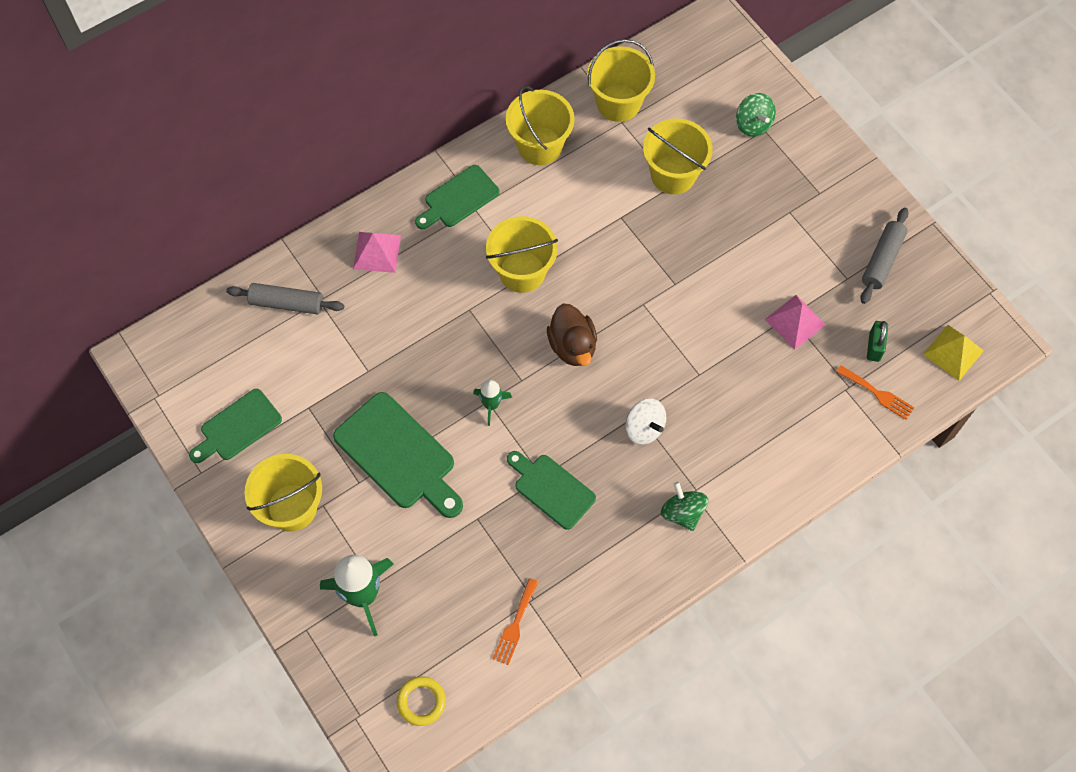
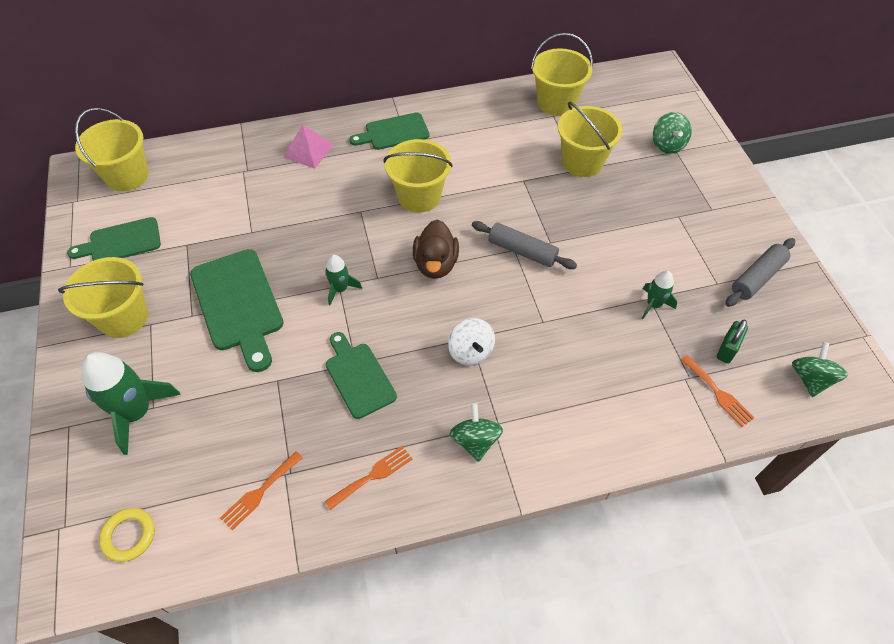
camera: 20 degrees right, 10 degrees down
grey rolling pin [226,283,344,315] -> grey rolling pin moved to [472,221,577,269]
yellow bucket [506,86,575,165] -> yellow bucket moved to [75,108,149,191]
pink pyramid [765,295,826,350] -> green rocket [641,271,677,319]
yellow pyramid [923,325,984,381] -> green spinning top [792,342,848,397]
none -> orange fork [325,445,412,510]

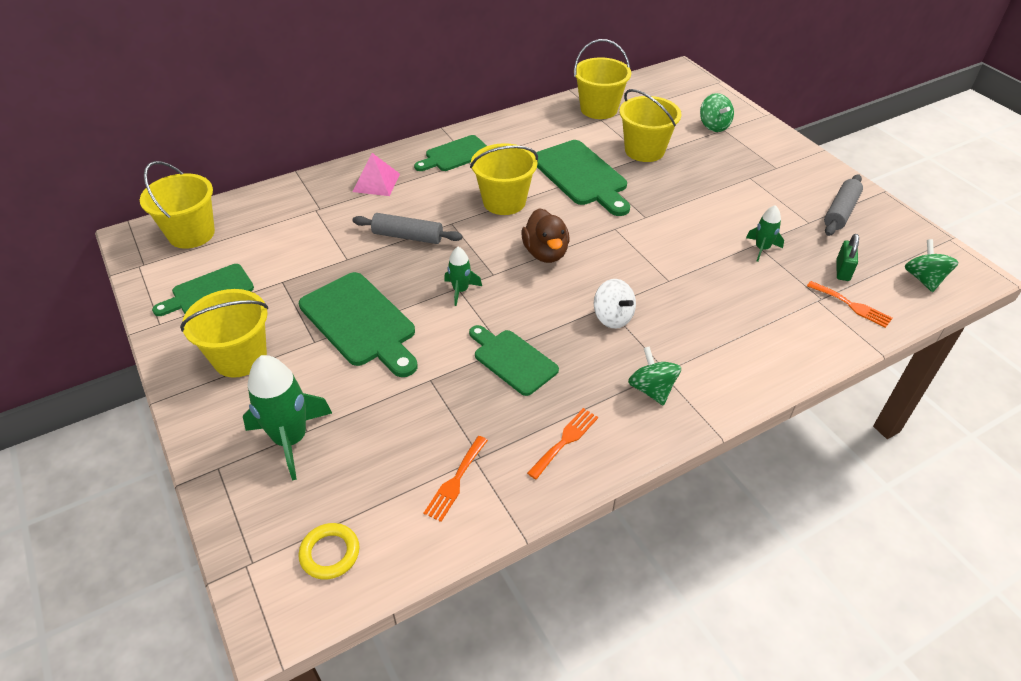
camera: 15 degrees left, 10 degrees down
grey rolling pin [472,221,577,269] -> grey rolling pin moved to [352,213,463,244]
none -> green cutting board [536,140,630,216]

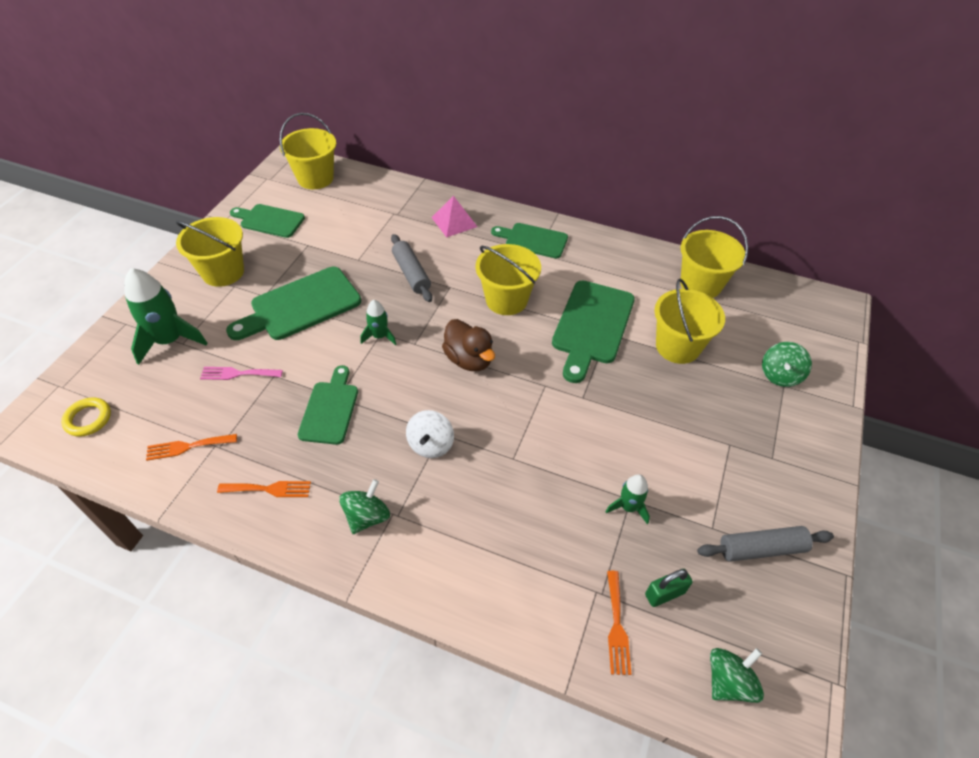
camera: 50 degrees right, 5 degrees up
green cutting board [299,272,418,377] -> green cutting board turned 45 degrees clockwise [226,267,361,340]
brown duck [521,208,570,263] -> brown duck turned 75 degrees counterclockwise [442,319,495,371]
none -> pink fork [200,367,283,380]

